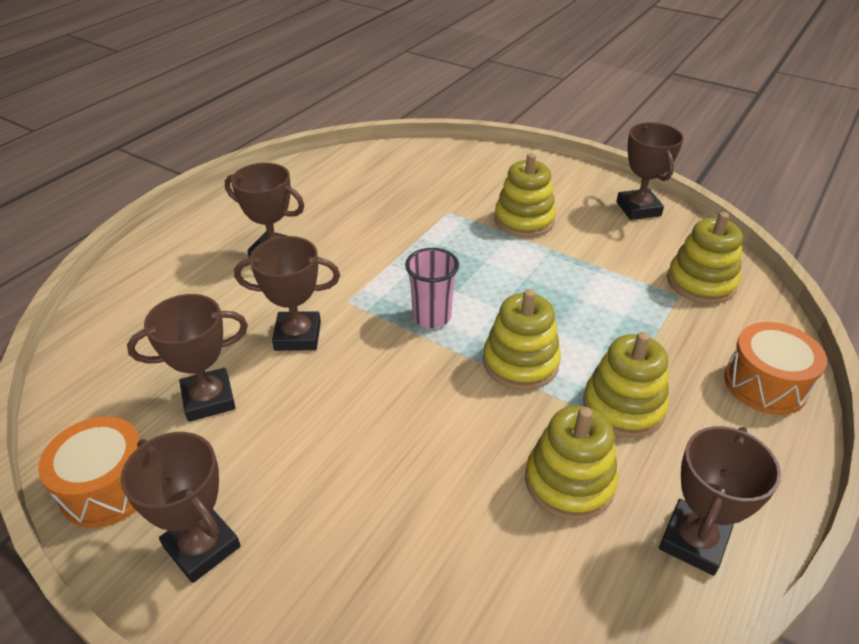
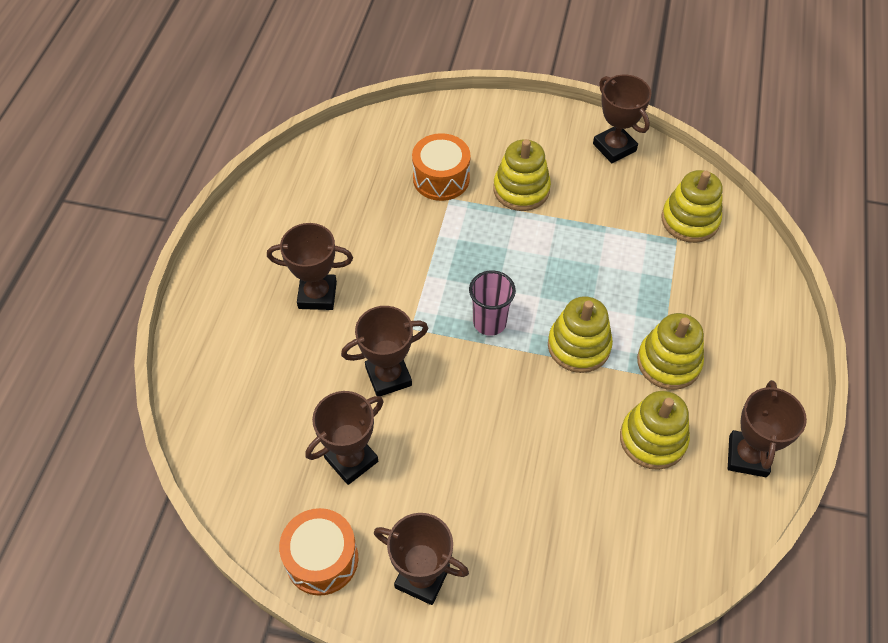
camera: 20 degrees left, 15 degrees up
orange drum [724,322,827,415] -> orange drum moved to [412,133,470,201]

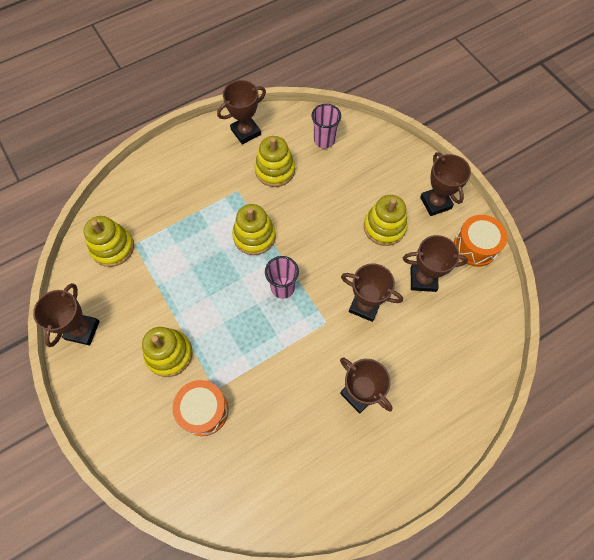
camera: 135 degrees left, 10 degrees up
yellow stacking toy [637,313,704,390] -> yellow stacking toy moved to [364,195,408,246]
none -> pink cup [311,104,341,148]

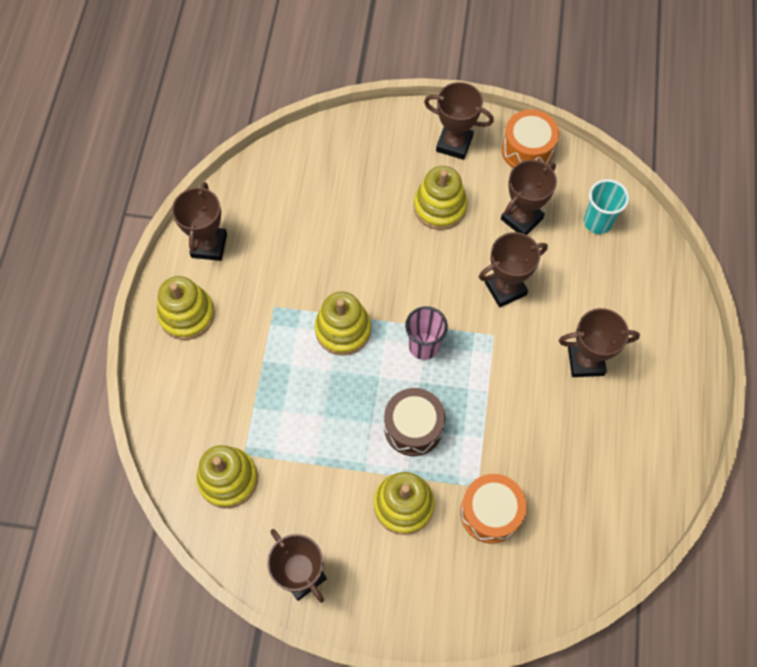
camera: 50 degrees left, 0 degrees up
yellow stacking toy [254,136,295,187] -> yellow stacking toy moved to [157,276,215,340]
pink cup [311,104,341,148] -> none
none -> brown drum [384,388,445,456]
none -> turquoise cup [584,179,629,234]

